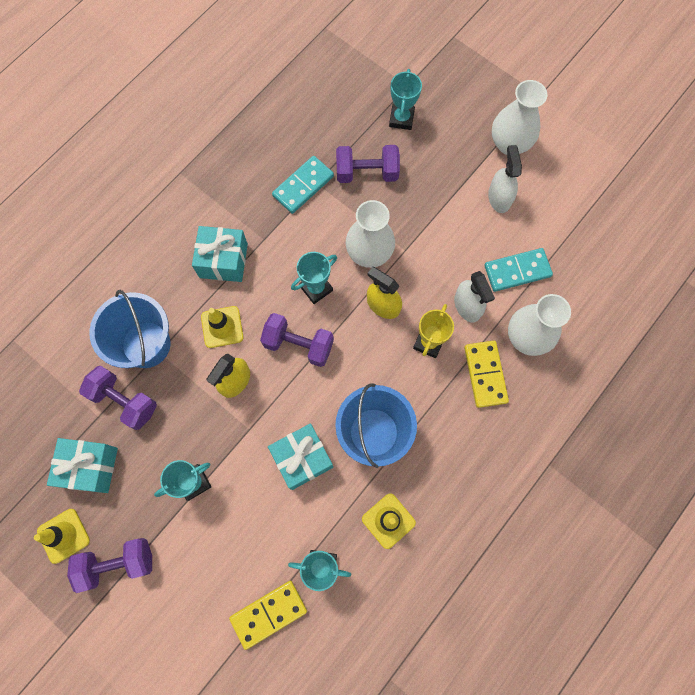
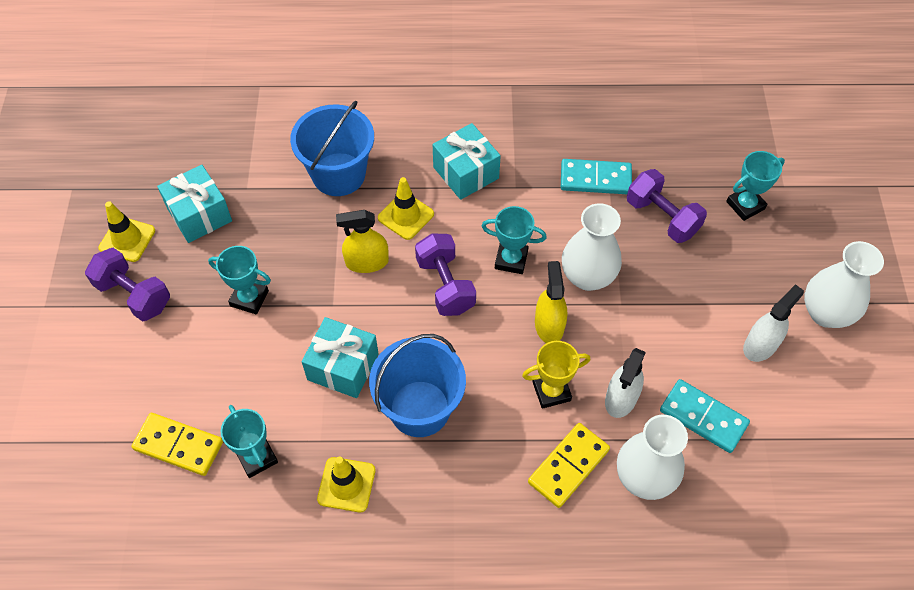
camera: 50 degrees right, 15 degrees down
purple dumbbell [79,366,157,430] -> none

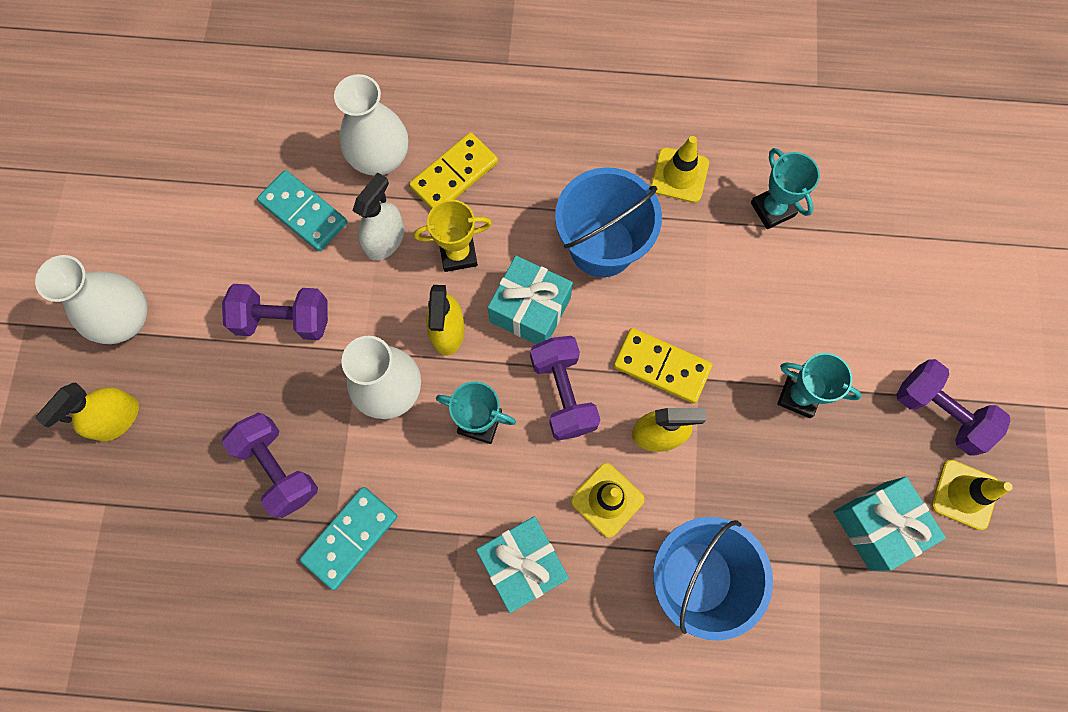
camera: 175 degrees left, 15 degrees up
yellow domino [131,413,223,476] -> yellow domino moved to [613,328,713,403]
turquoise gift [302,317,379,398] -> turquoise gift moved to [488,256,573,344]
turquoise domino [561,159,632,194] -> turquoise domino turned 60 degrees counterclockwise [300,487,397,590]
turquoise trophy [726,151,785,221] -> none
white spray bottle [743,284,804,362] -> none
none -> yellow spray bottle [35,382,139,442]
none -> purple dumbbell [222,284,328,340]

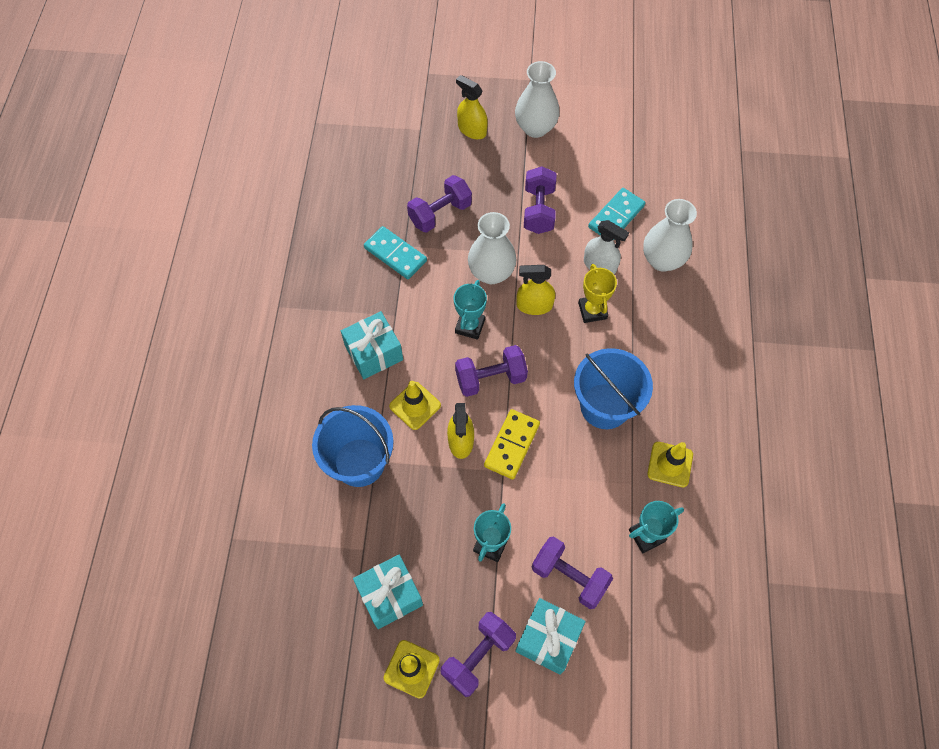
camera: 90 degrees right, 10 degrees down
yellow domino [409,132,498,209] -> none
turquoise gift [488,256,573,344] -> turquoise gift moved to [515,598,586,675]
none -> purple dumbbell [532,537,613,609]

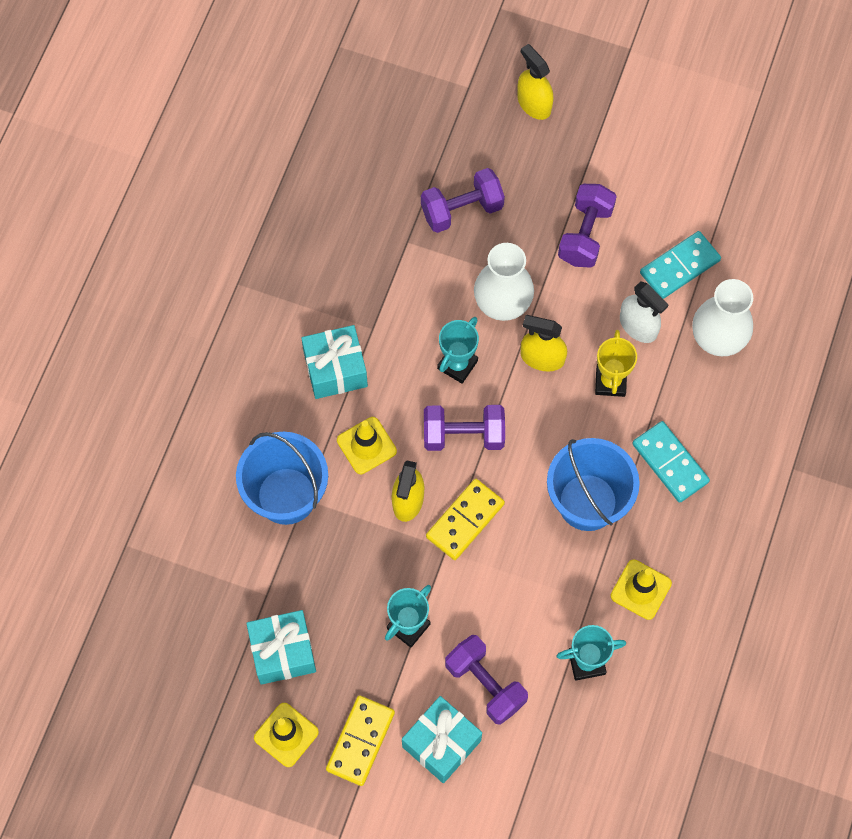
camera: 15 degrees right, 5 degrees up
turquoise domino [364,226,427,279] -> turquoise domino moved to [632,421,710,503]
purple dumbbell [441,612,516,697] -> yellow domino [326,695,395,786]
white vase [515,61,560,138] -> none

